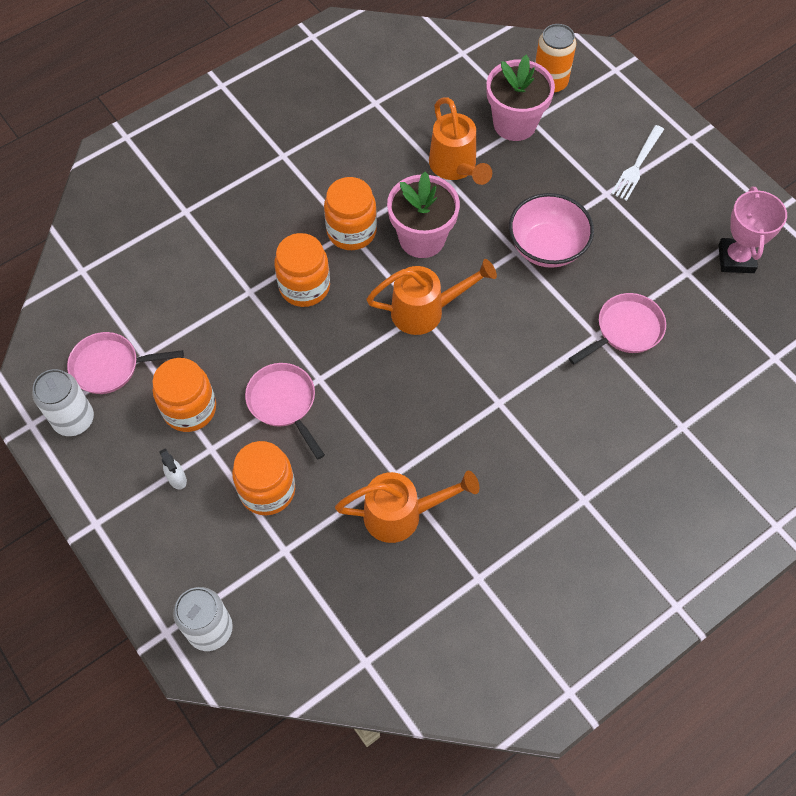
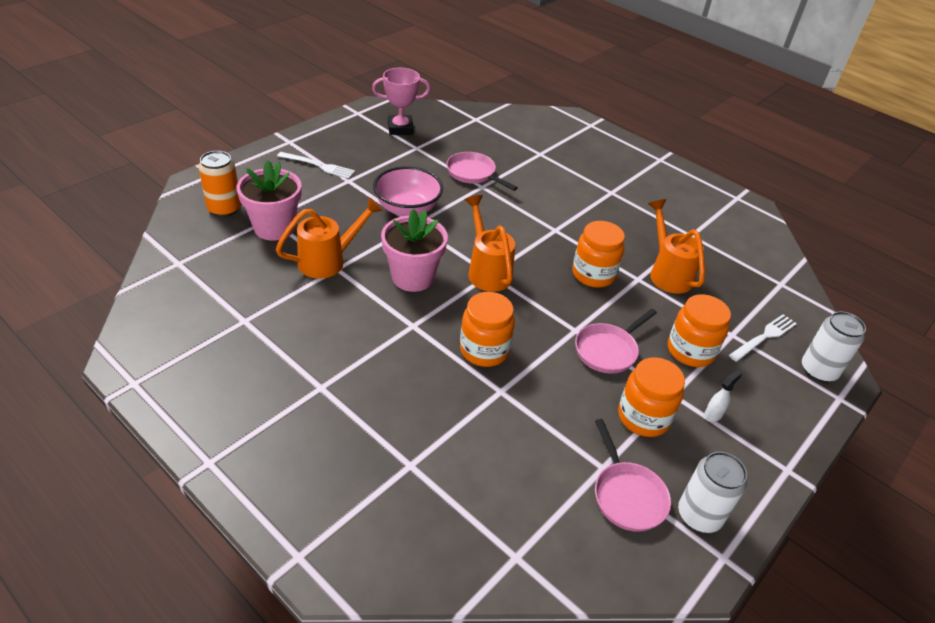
camera: 105 degrees left, 20 degrees down
orange jar [324,177,377,250] -> orange jar moved to [572,221,625,288]
none -> white fork [729,314,797,362]

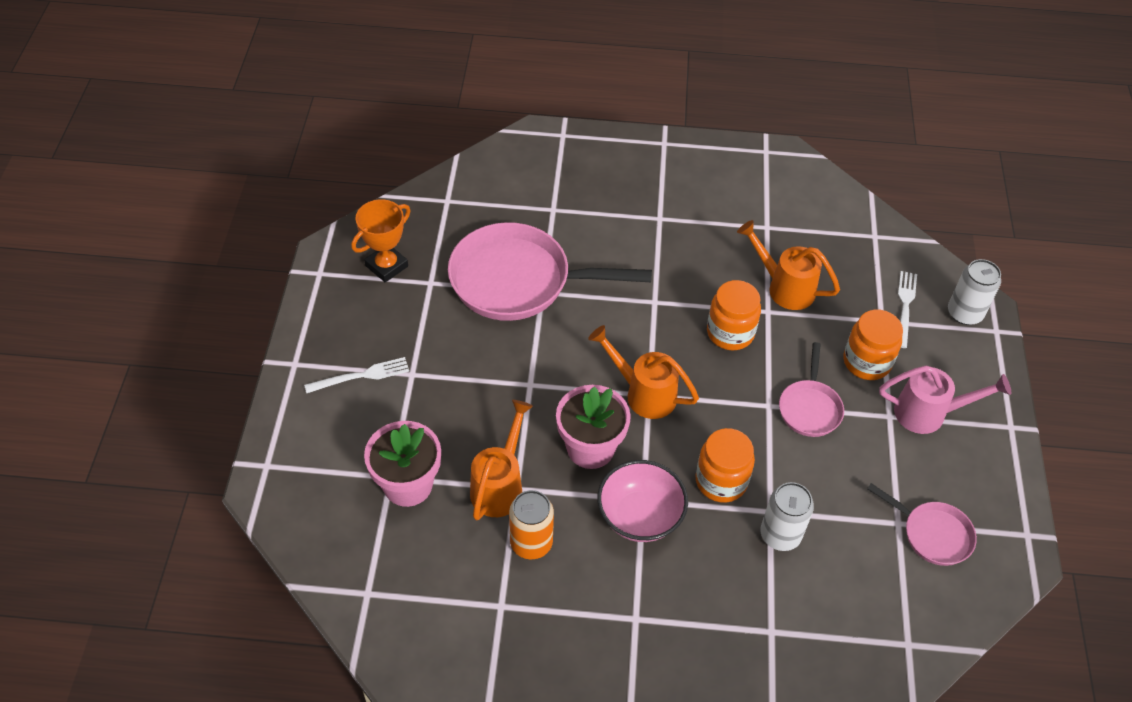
camera: 35 degrees left, 10 degrees up
orange can [198,151,241,217] -> orange can moved to [509,490,554,559]
pink trophy [372,68,430,135] -> orange trophy [351,199,411,282]
pink bowl [373,166,443,216] -> pink bowl moved to [597,460,688,542]
pink pan [447,152,518,191] -> pink pan [448,222,652,321], size x1.98
orange jar [618,357,685,437] -> none
white can [678,452,747,533] -> white can moved to [760,482,814,551]
white spray bottle [704,370,742,422] -> pink watering can [879,366,1011,434]

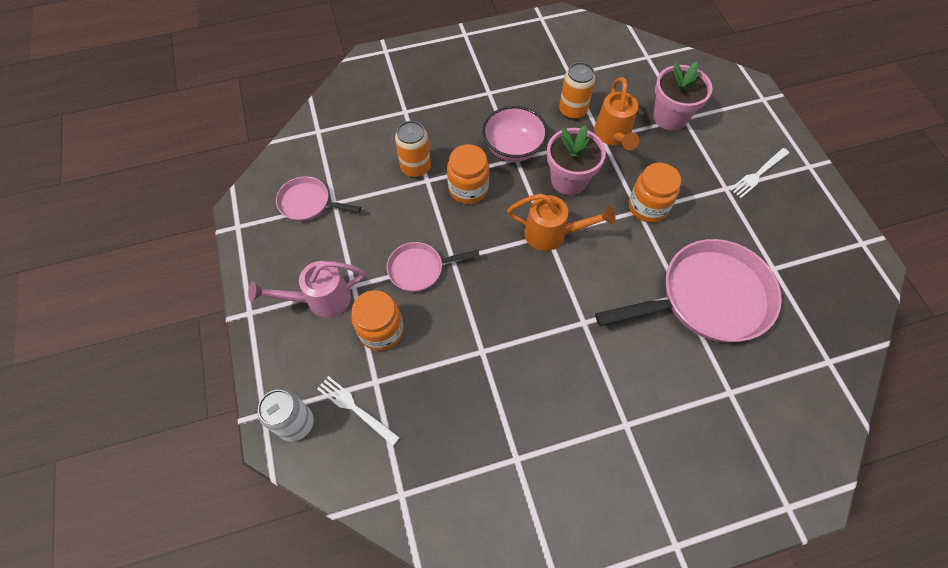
camera: 160 degrees right, 10 degrees up
orange trophy [351,199,411,282] -> none
orange jar [707,280,761,350] -> orange jar moved to [629,163,681,223]
orange watering can [737,220,840,310] -> none
white can [760,482,814,551] -> orange can [395,121,431,177]
pink pan [779,342,844,437] -> pink pan turned 90 degrees counterclockwise [387,242,480,292]
white fork [898,271,917,348] -> white fork turned 135 degrees clockwise [317,376,400,446]

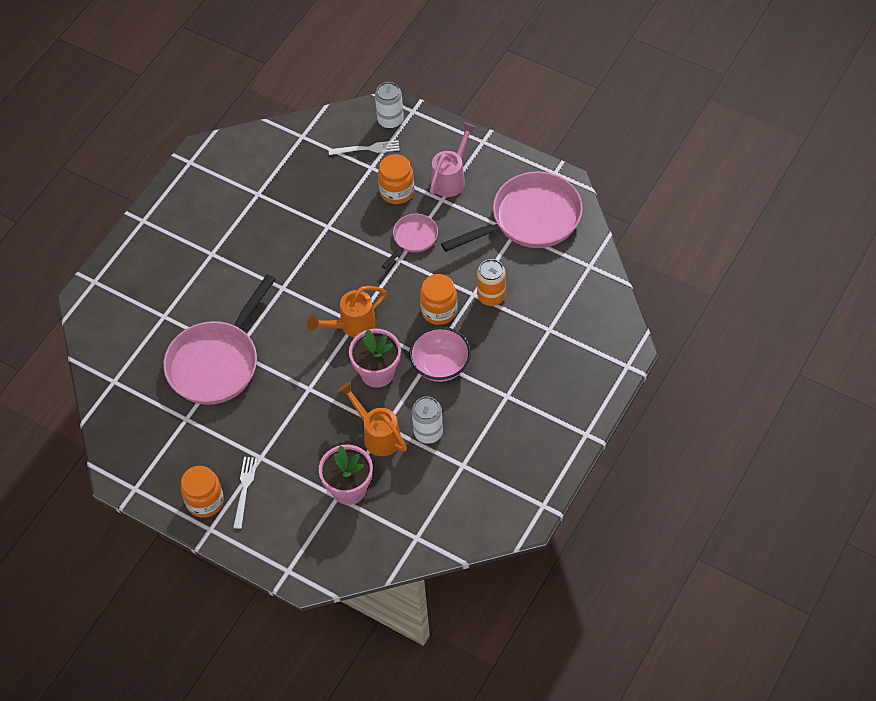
camera: 140 degrees right, 5 degrees down
pink pan [276,176,361,222] -> pink pan [441,171,583,252], size x1.98
orange can [559,62,596,119] -> white can [412,397,443,444]
orange jar [629,163,681,223] -> orange jar moved to [181,466,224,518]

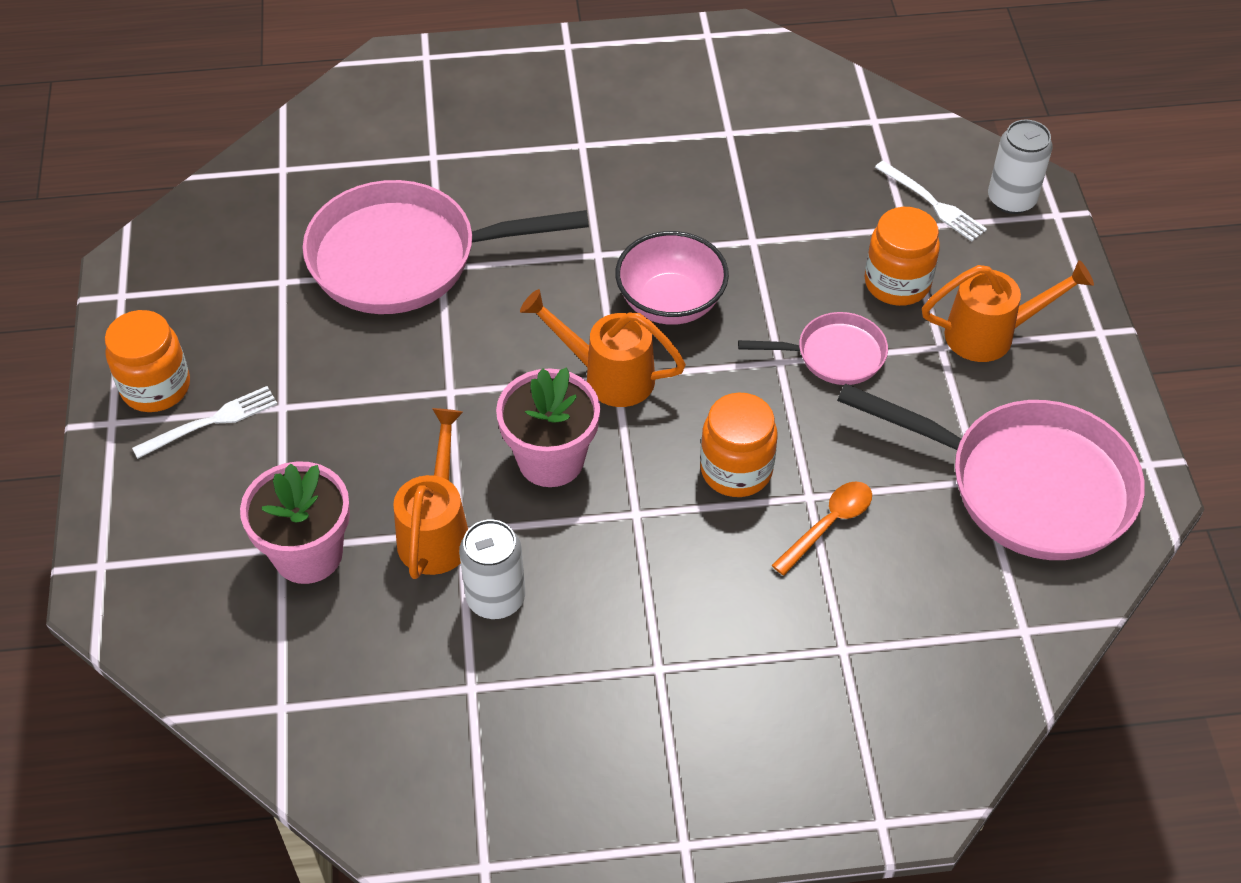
camera: 50 degrees right, 5 degrees down
pink bowl [409,327,471,382] -> pink bowl moved to [615,231,729,325]
pink watering can [430,122,477,197] -> orange watering can [922,260,1094,362]
orange can [477,259,506,306] -> orange spoon [772,481,872,575]

